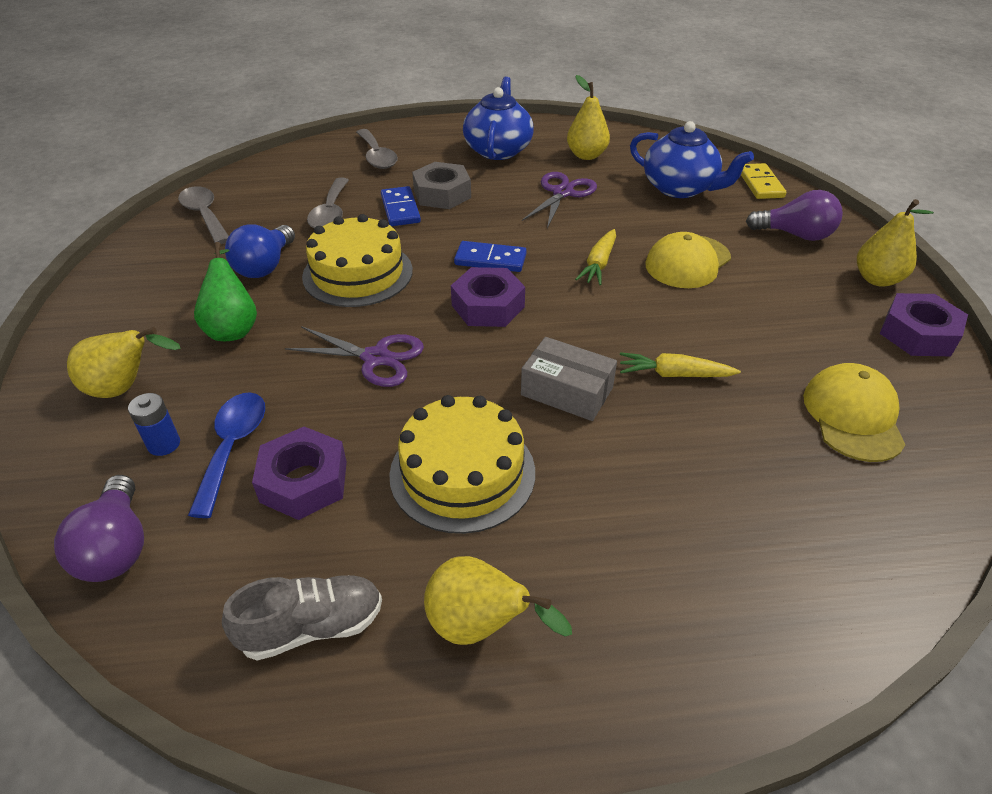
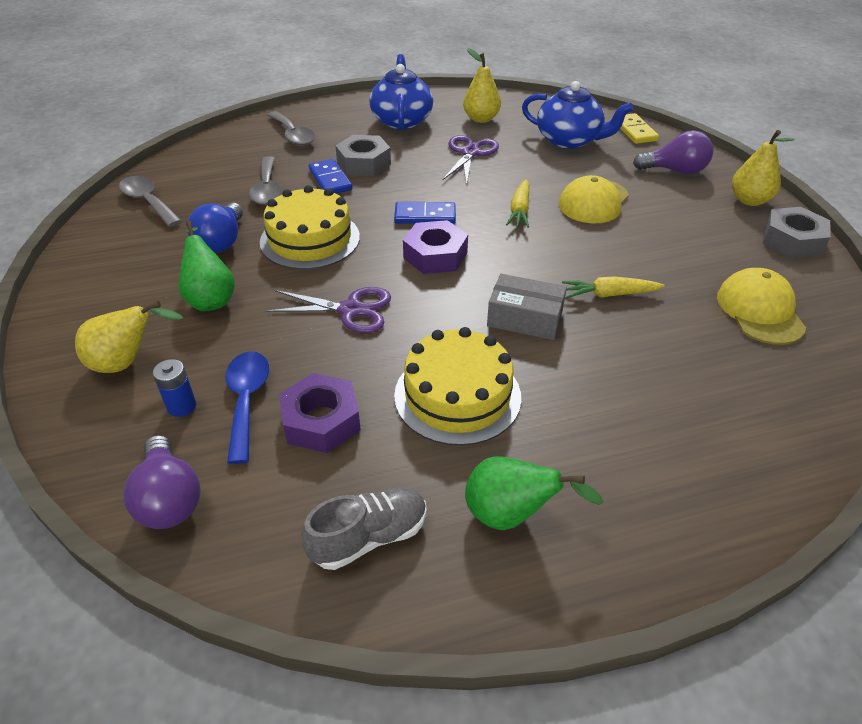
camera: 10 degrees left, 0 degrees up
yellow pear [424,556,572,645] -> green pear [465,456,604,530]
purple nut [880,293,968,356] -> grey nut [763,207,831,258]

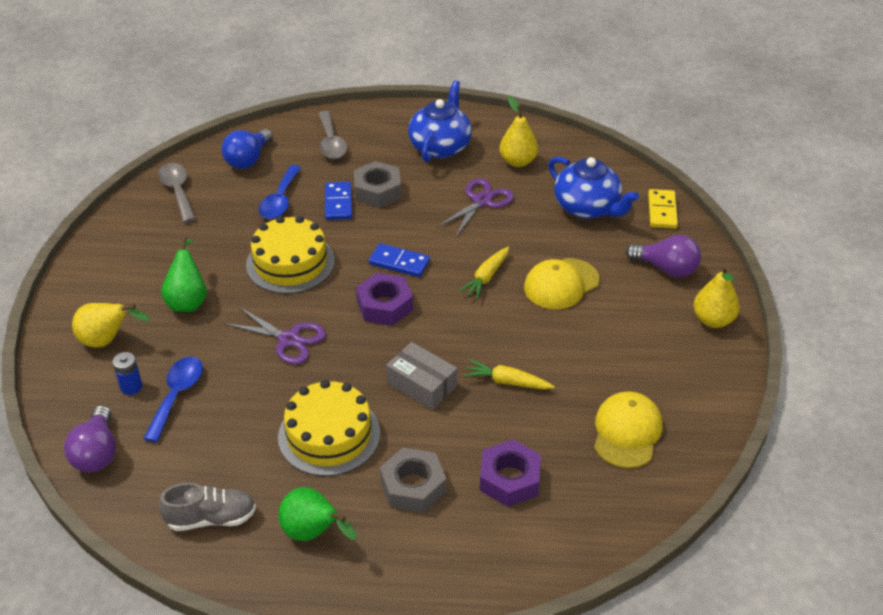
camera: 20 degrees right, 0 degrees up
blue light bulb [187,202,243,253] -> blue light bulb moved to [222,129,273,169]
grey spoon [249,156,281,205] -> blue spoon [259,165,301,219]
purple nut [279,373,361,453] -> purple nut moved to [480,439,541,507]
grey nut [763,207,831,258] -> grey nut moved to [380,448,446,513]

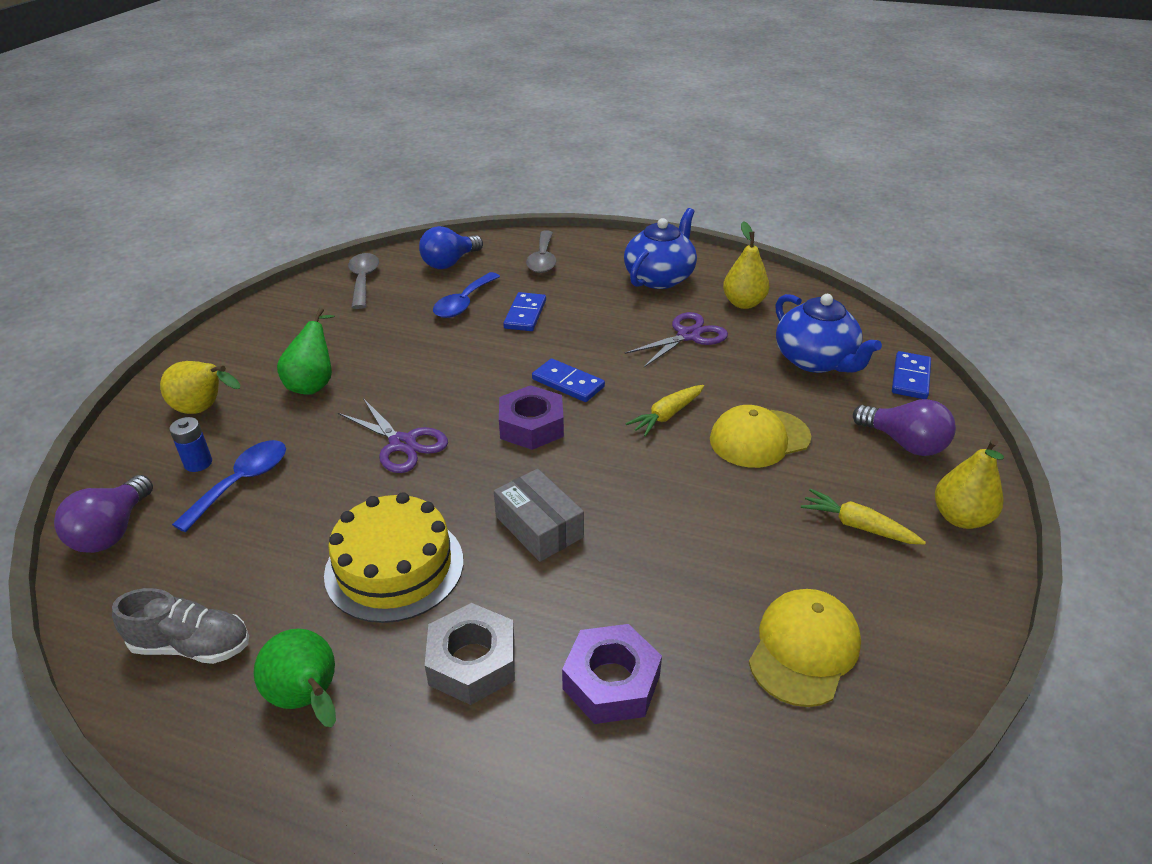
camera: 15 degrees right, 5 degrees down
yellow cake [246,216,335,294] -> none
grey nut [354,161,401,208] -> none
yellow carrot [464,360,555,389] -> yellow carrot moved to [801,489,926,545]
yellow domino [648,189,678,228] -> blue domino [892,351,931,399]

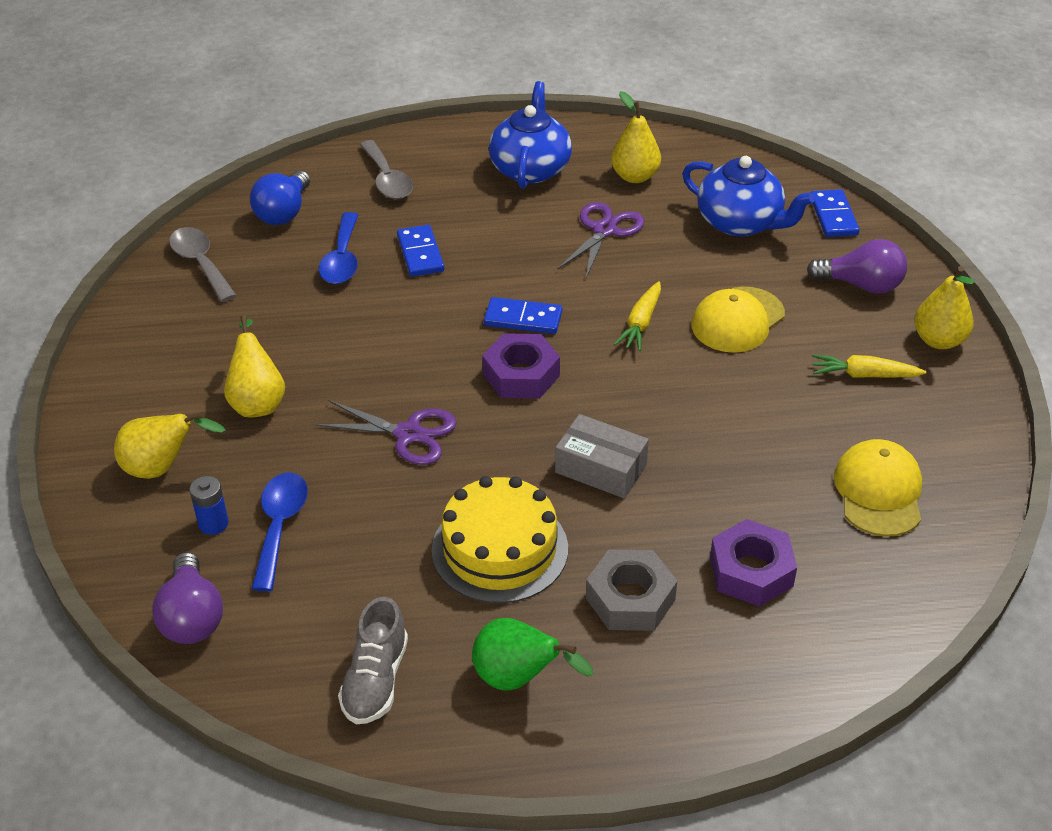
camera: 25 degrees left, 5 degrees up
grey shoe [112,588,249,664] -> grey shoe turned 120 degrees clockwise [338,597,408,724]
green pear [277,307,335,395] -> yellow pear [224,315,285,418]

